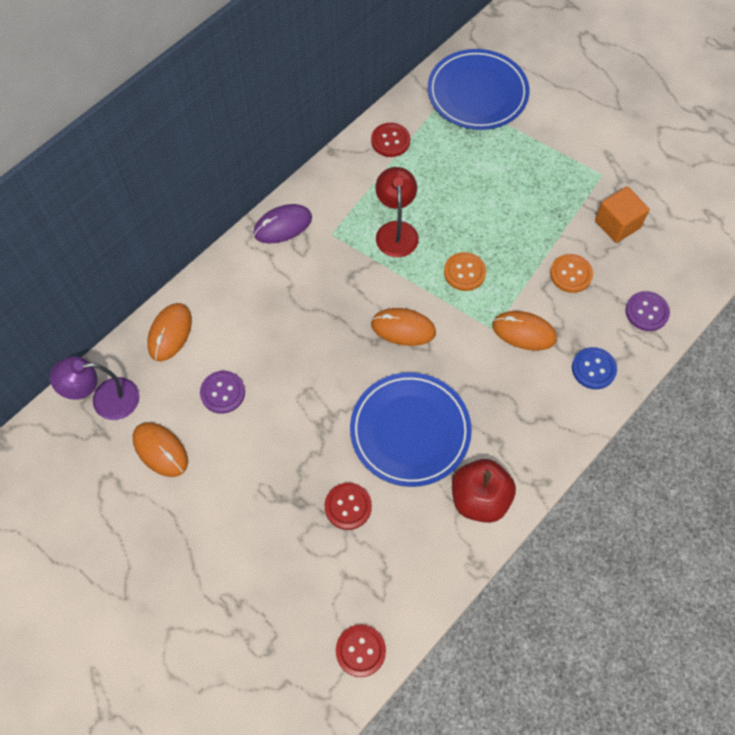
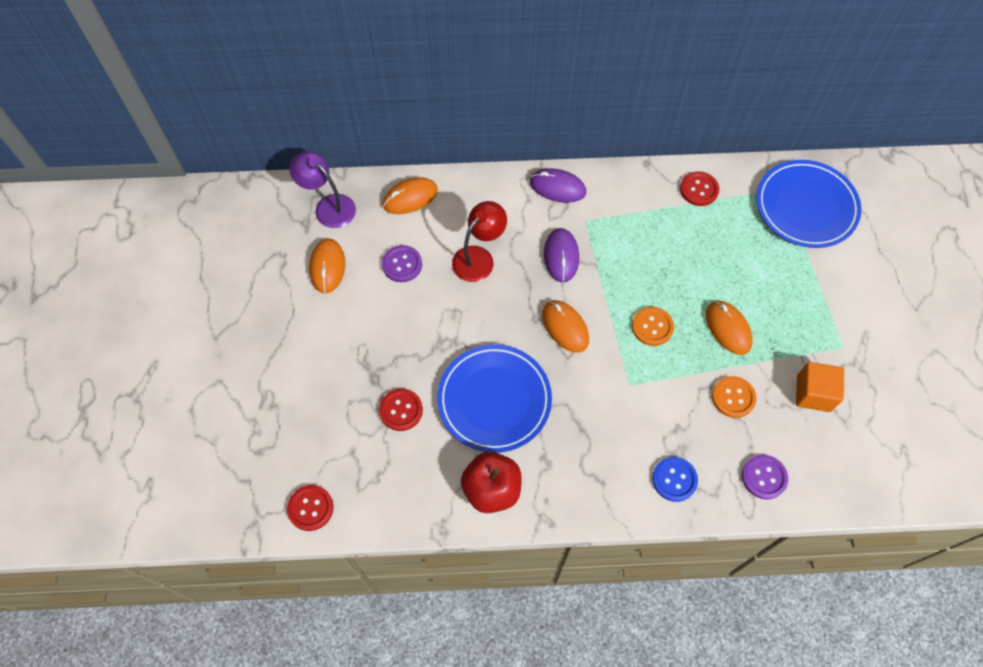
camera: 45 degrees right, 0 degrees up
red lamp [375,167,419,257] -> red lamp moved to [452,201,507,282]
orange mouse [492,311,557,351] -> orange mouse moved to [706,301,753,355]
none -> purple mouse [544,228,579,282]

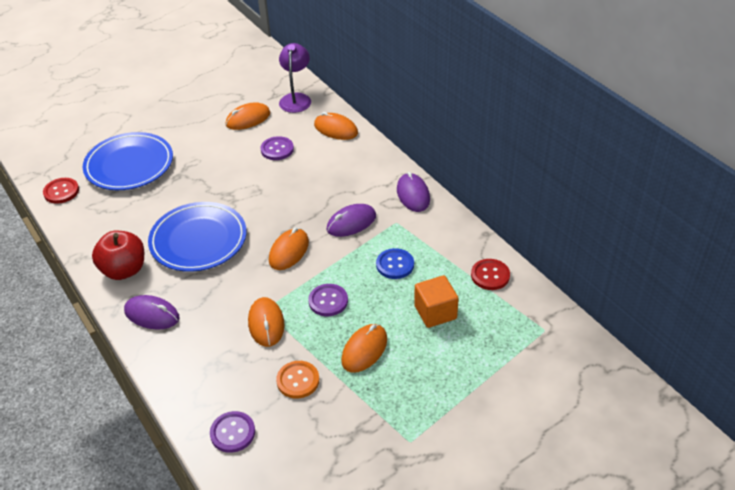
camera: 60 degrees right, 20 degrees down
red button [379,389,423,431] -> none
red lamp [452,201,507,282] -> none
orange button [632,307,674,346] -> purple button [308,284,348,316]
blue button [652,457,698,502] -> blue button moved to [376,248,414,279]
blue plate [756,160,861,248] -> blue plate moved to [83,132,173,190]
orange cube [796,362,844,412] -> orange cube moved to [414,275,459,328]
none -> purple mouse [124,295,180,330]
none -> orange mouse [248,297,285,347]

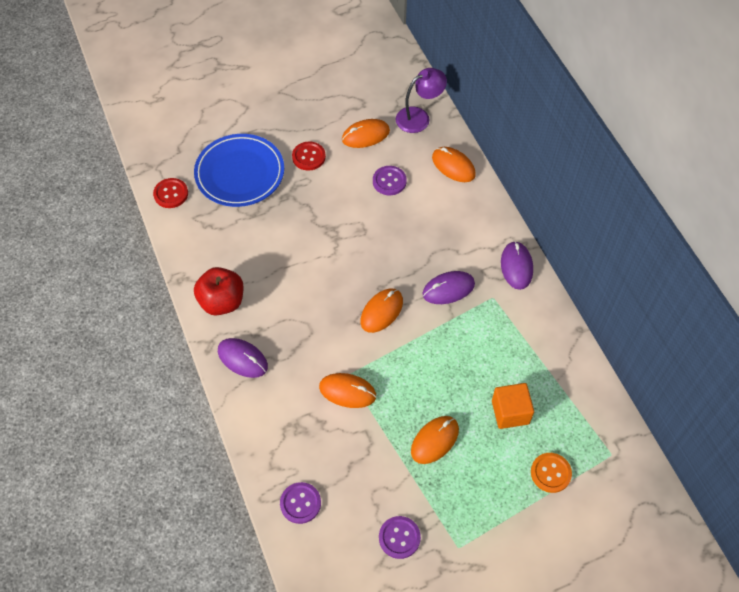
camera: 10 degrees right, 15 degrees up
blue plate [148,202,247,272] -> none
orange mouse [248,297,285,347] -> orange mouse turned 75 degrees counterclockwise [319,373,376,408]
orange button [276,361,319,399] -> orange button moved to [531,453,572,493]
purple lamp [279,43,311,113] -> purple lamp turned 45 degrees clockwise [396,68,447,133]
purple button [308,284,348,316] -> purple button moved to [379,516,421,559]
blue button [376,248,414,279] -> none
red button [471,259,510,290] -> red button moved to [292,141,326,171]

